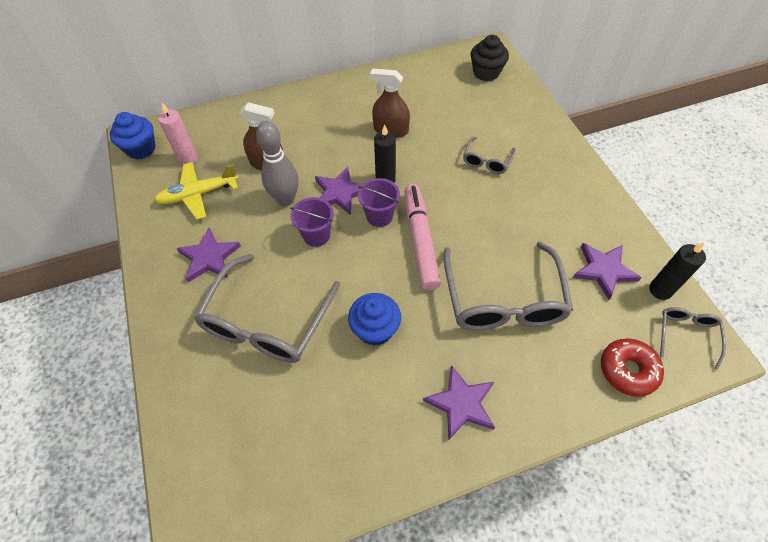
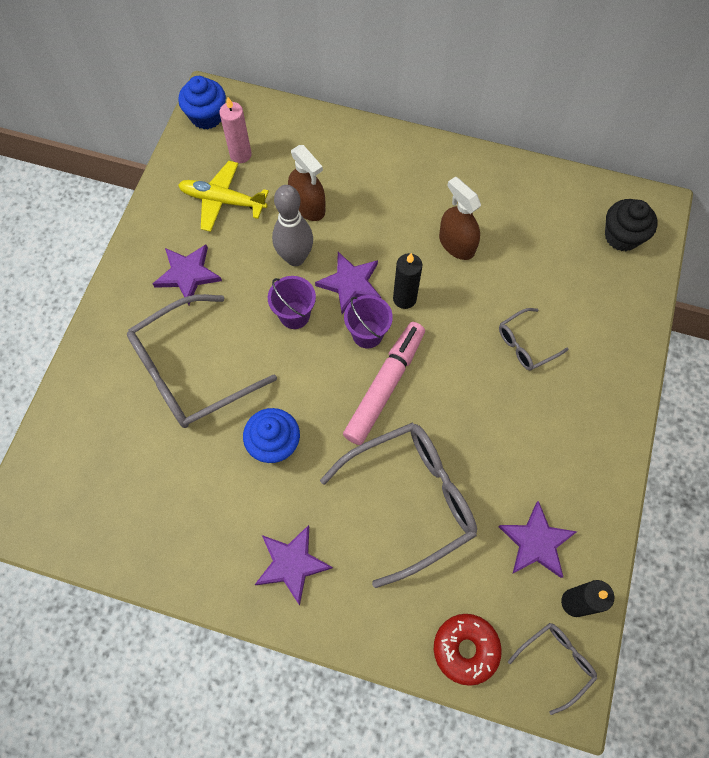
camera: 35 degrees right, 10 degrees up
grey glasses [443,242,573,330] -> grey glasses turned 150 degrees counterclockwise [320,423,477,588]

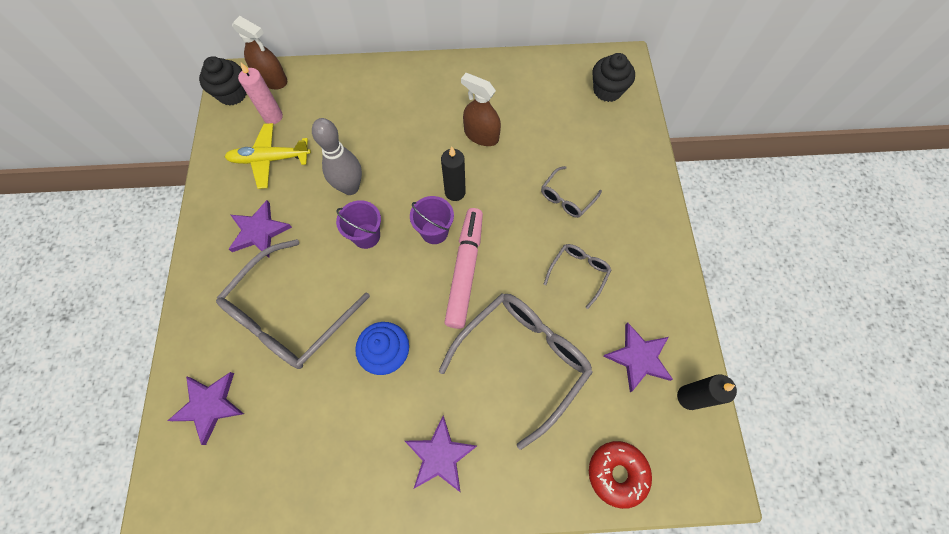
camera: 20 degrees left, 0 degrees up
blue cupcake [178,76,226,129] -> black cupcake [199,56,247,106]
brown spray bottle [288,145,325,221] -> brown spray bottle moved to [232,16,287,89]
purple star [315,252,381,314] -> purple star moved to [168,372,244,445]
grey glasses [508,623,597,715] -> grey glasses moved to [544,244,611,309]

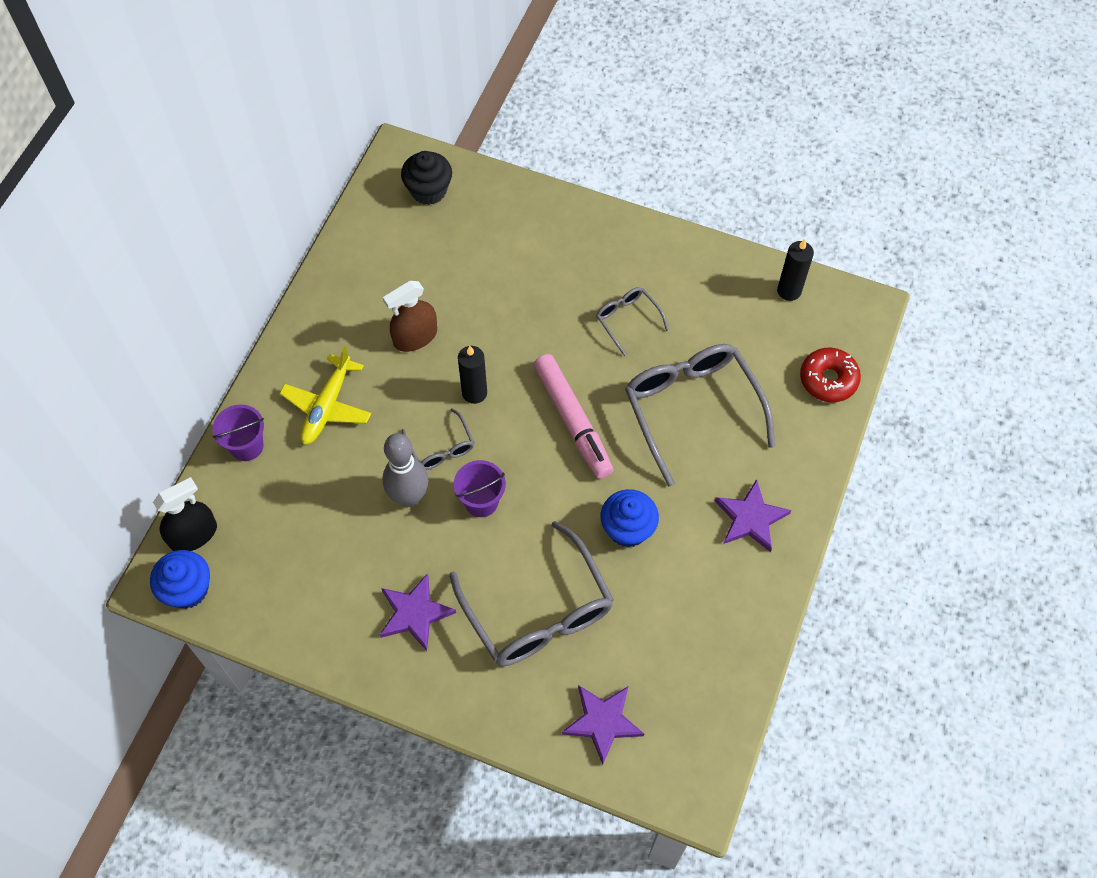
camera: 65 degrees left, 5 degrees down
black cupcake [199,56,247,106] -> blue cupcake [150,550,210,609]
yellow plane [225,123,311,189] -> yellow plane moved to [280,346,371,445]
brown spray bottle [232,16,287,89] -> black spray bottle [153,477,217,551]
pink candle [238,63,283,124] -> none
purple bucket [410,196,454,244] -> purple bucket moved to [212,404,264,461]
pink marker [444,208,483,329] -> pink marker turned 150 degrees counterclockwise [533,354,613,479]
grey glasses [541,166,602,218] -> grey glasses moved to [402,408,474,470]
purple star [603,322,673,392] -> none

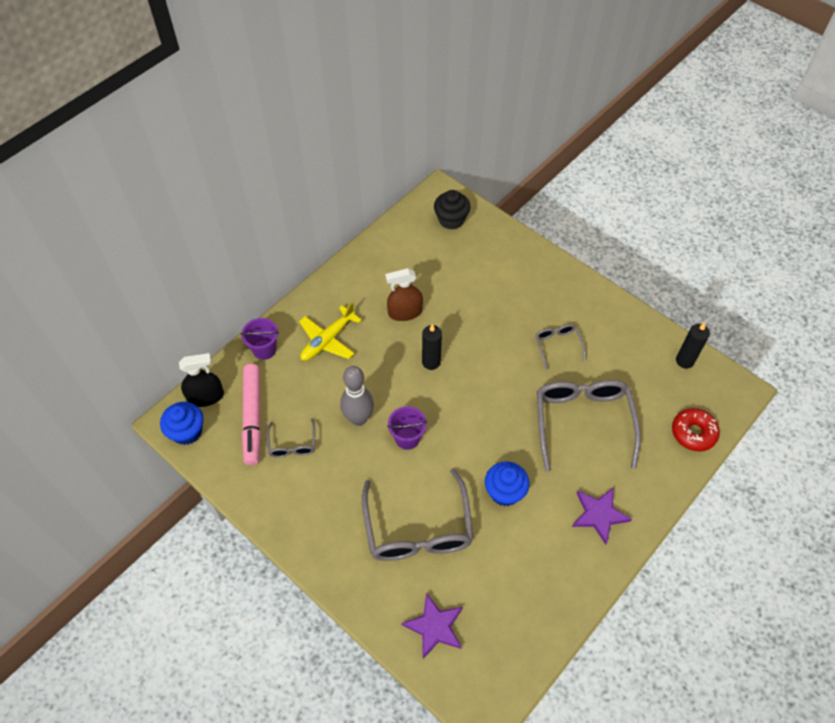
camera: 20 degrees right, 5 degrees down
purple star [380,573,456,651] -> none
grey glasses [402,408,474,470] -> grey glasses moved to [267,418,315,458]
pink marker [533,354,613,479] -> pink marker moved to [242,364,261,465]

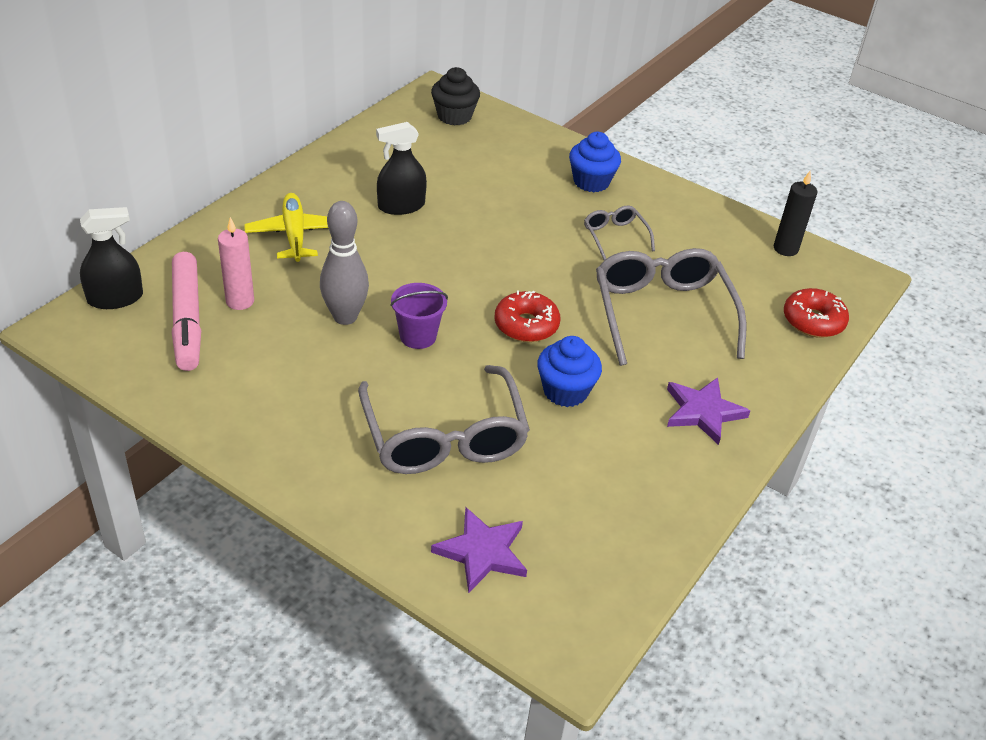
camera: 10 degrees left, 15 degrees down
blue cupcake [160,402,204,445] -> blue cupcake moved to [569,132,621,192]
purple bucket [241,318,279,360] -> none
grey glasses [267,418,315,458] -> none
yellow plane [299,302,362,361] -> yellow plane turned 135 degrees clockwise [244,193,328,262]
brown spray bottle [385,268,423,321] -> black spray bottle [376,122,427,215]
black candle [422,324,442,370] -> none
none -> pink candle [218,217,254,310]
none -> red donut [495,290,560,342]

